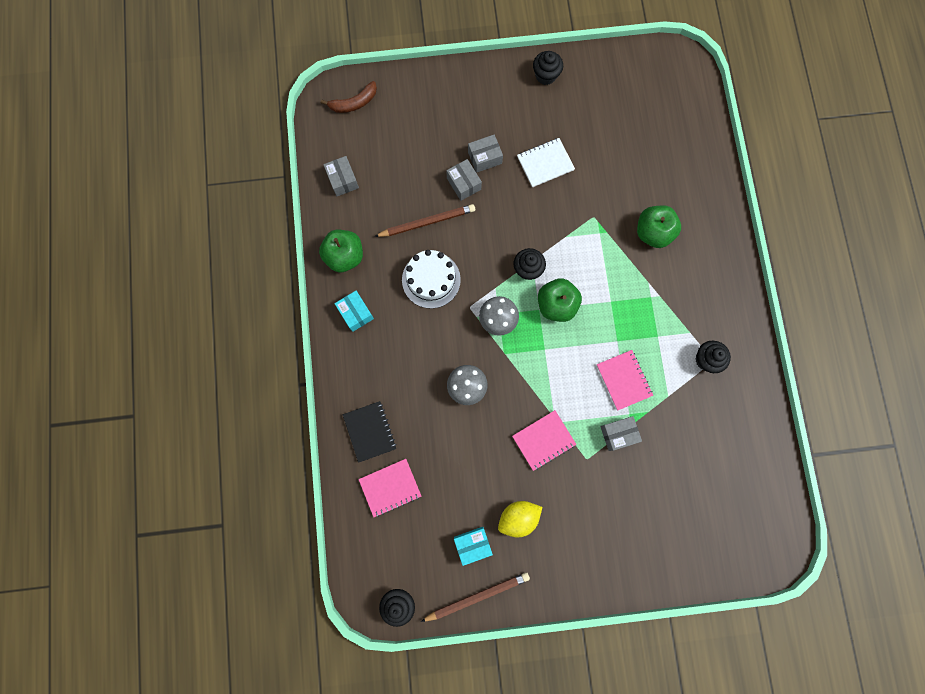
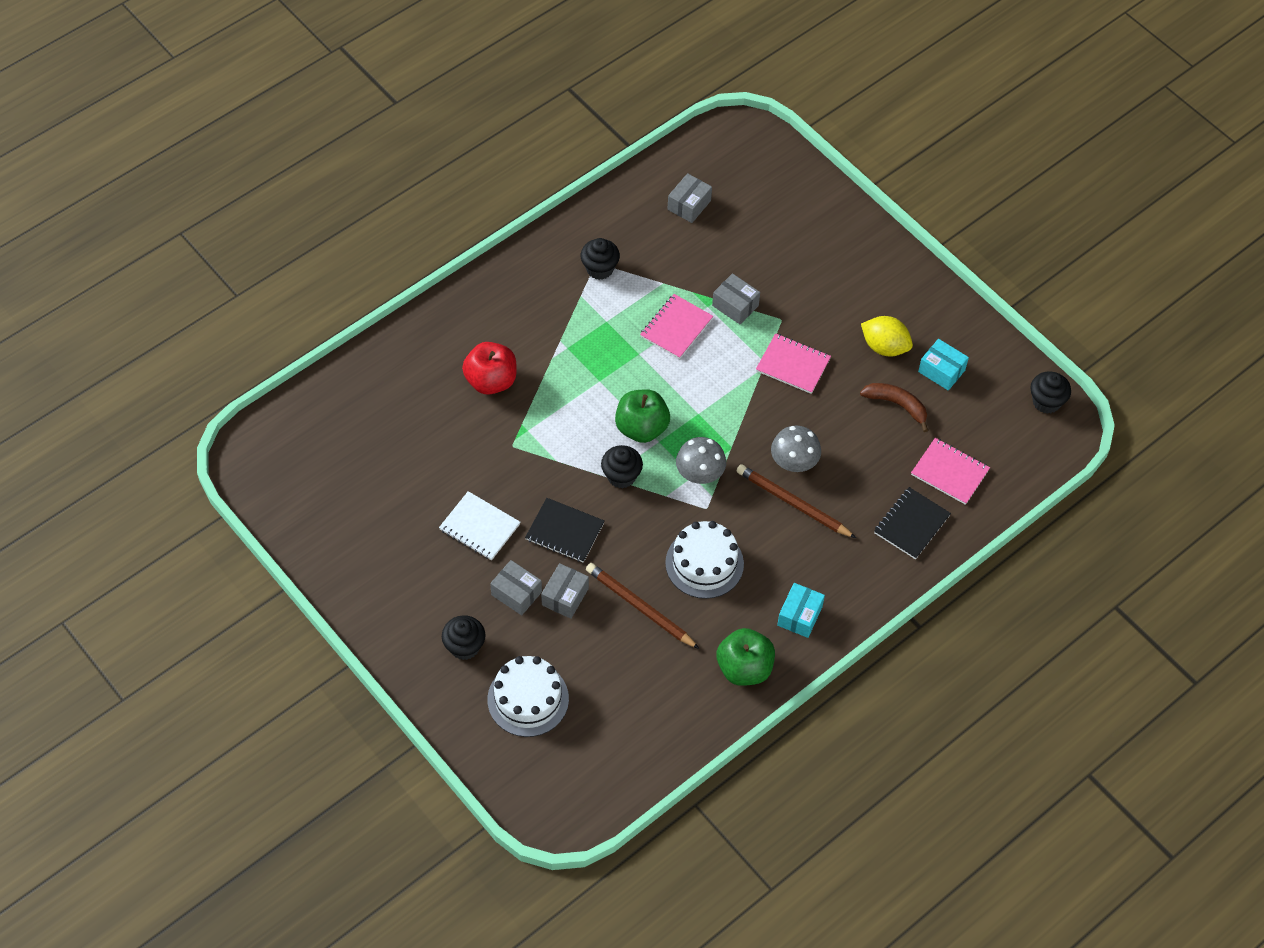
camera: 125 degrees left, 20 degrees down
brown banana [321,81,377,113] -> brown banana moved to [860,383,928,432]
grey box [323,156,359,196] -> grey box moved to [668,173,712,223]
brown pencil [421,572,530,622] -> brown pencil moved to [737,464,856,538]
black cupcake [533,51,563,85] -> black cupcake moved to [442,615,486,660]
green apple [637,205,681,248] -> red apple [462,342,516,395]
none -> white cake [487,656,569,737]
none -> black notebook [525,498,604,563]

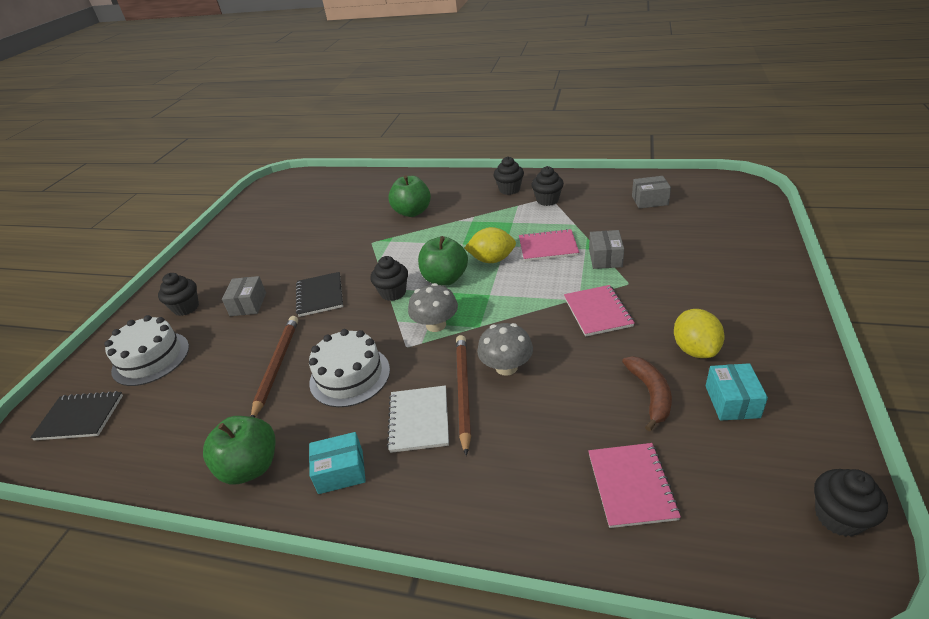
camera: 60 degrees right, 20 degrees down
white notebook [439,491,520,560] -> white notebook moved to [387,385,449,453]
red apple [462,342,516,395] -> green apple [388,175,431,217]
grey box [541,563,589,619] -> none
black notebook [874,487,951,559] -> black notebook moved to [30,391,123,440]
none -> yellow lemon [465,227,516,263]
none -> black cupcake [493,156,524,195]

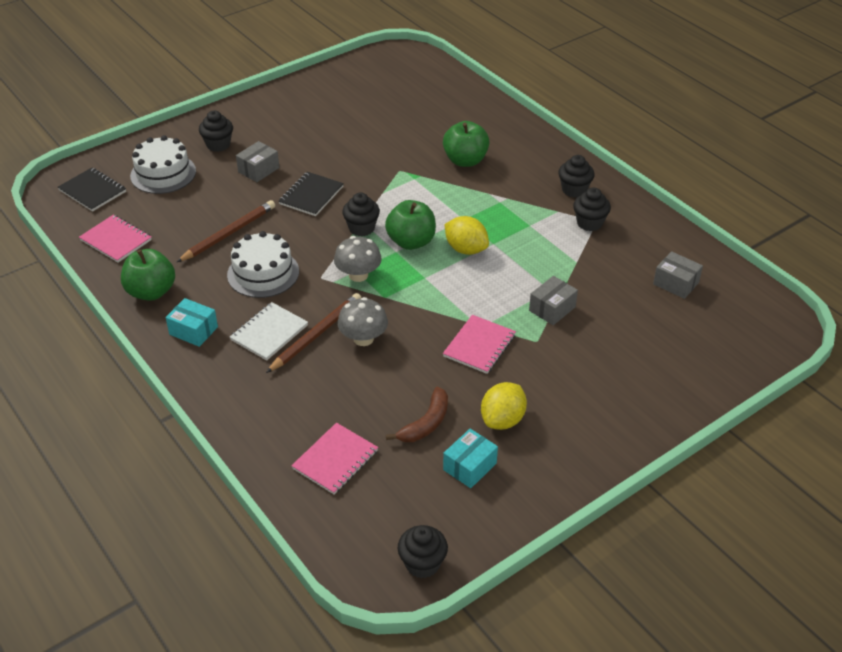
camera: 35 degrees right, 5 degrees up
pink notebook [519,229,579,262] -> pink notebook moved to [79,215,152,262]

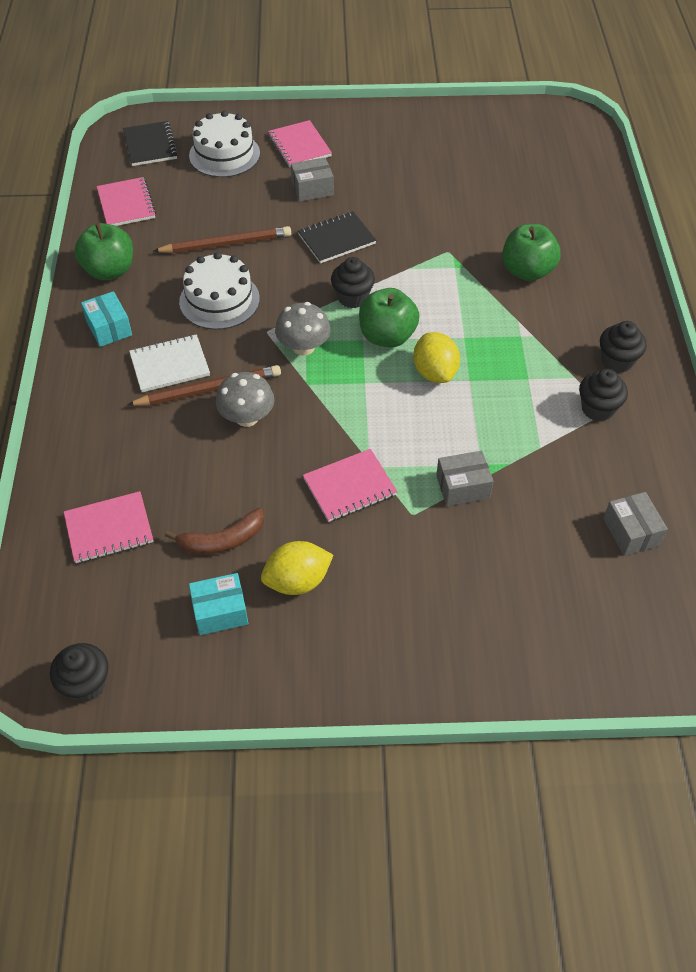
camera: 35 degrees right, 10 degrees up
black cupcake [199,110,233,152] -> pink notebook [268,120,332,167]

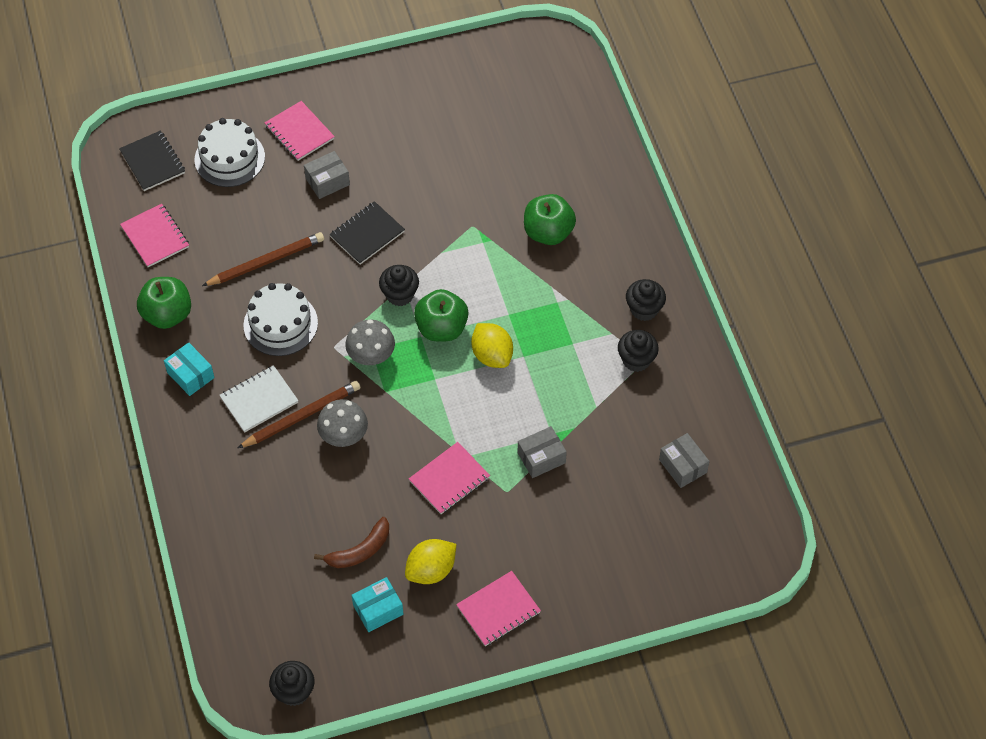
camera: 15 degrees left, 5 degrees up
pink notebook [64,491,153,563] -> pink notebook moved to [456,571,541,646]

